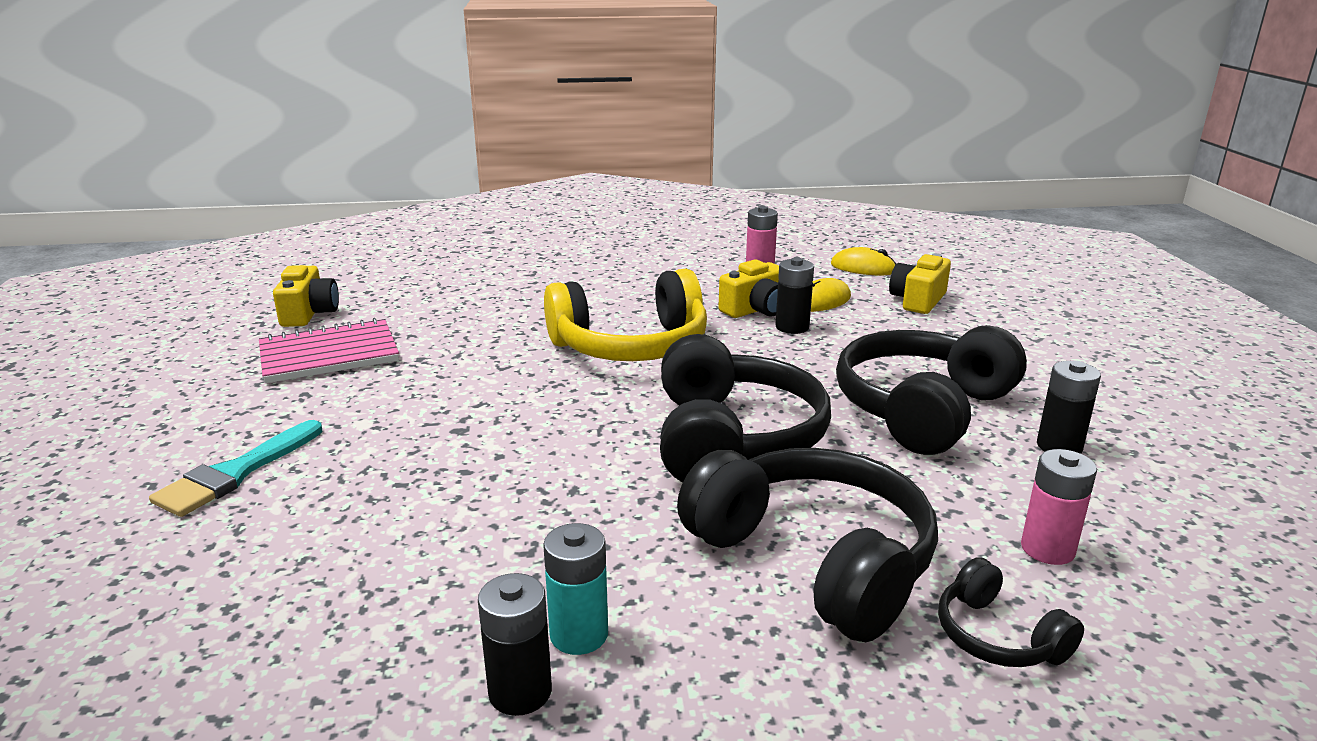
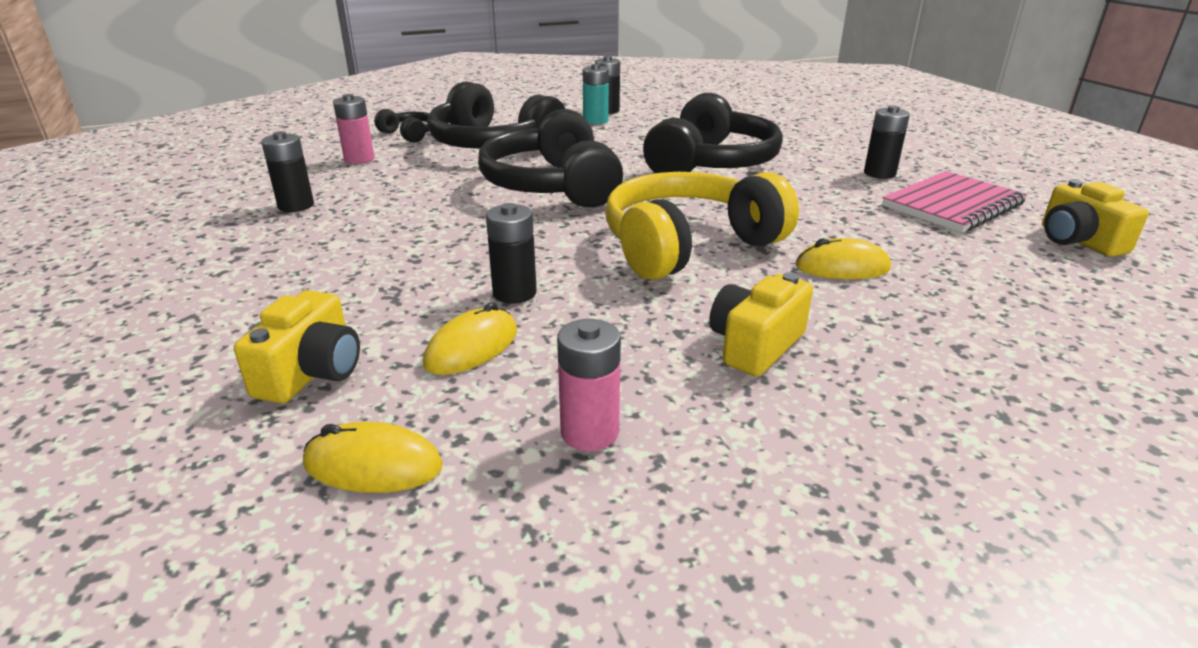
camera: 165 degrees right, 5 degrees up
turquoise brush [149,420,322,517] -> none
yellow camera [719,260,779,318] -> yellow camera moved to [709,272,813,376]
black headphones [836,325,1027,455] -> black headphones moved to [643,93,783,173]
none -> yellow mouse [796,238,891,279]
none -> black battery [864,105,910,179]

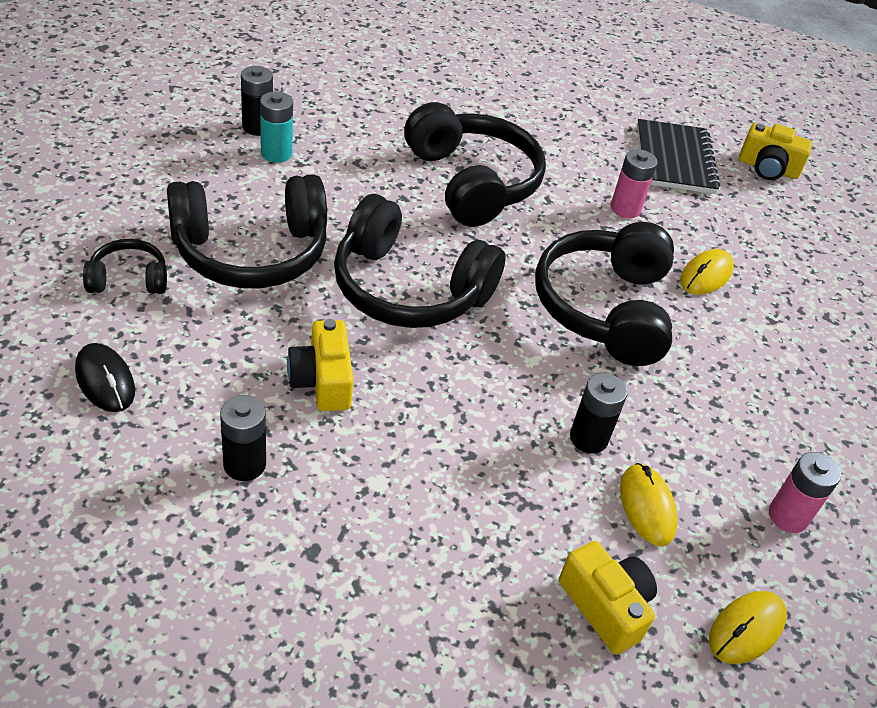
camera: 55 degrees left, 15 degrees up
pink battery [333,94,374,164] -> pink battery moved to [611,149,658,218]
yellow headphones [605,172,799,280] -> black headphones [535,222,674,366]
yellow camera [709,272,813,376] -> yellow camera moved to [287,319,353,411]
black battery [864,105,910,179] -> none
pink notebook [882,171,1027,233] -> black notebook [637,119,720,194]
none -> black mouse [75,343,135,412]

